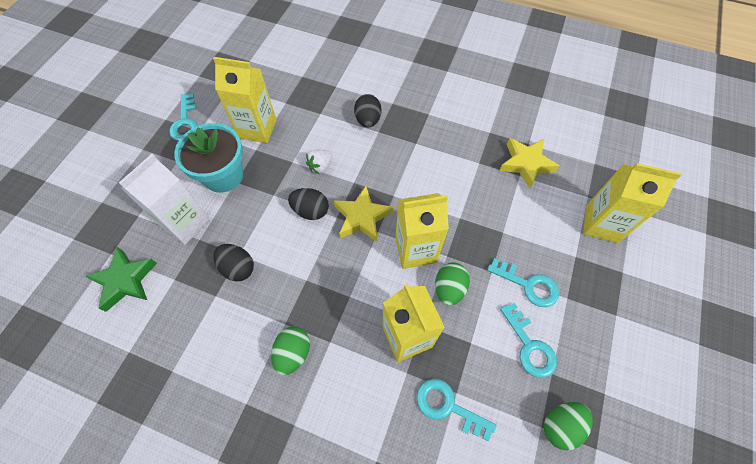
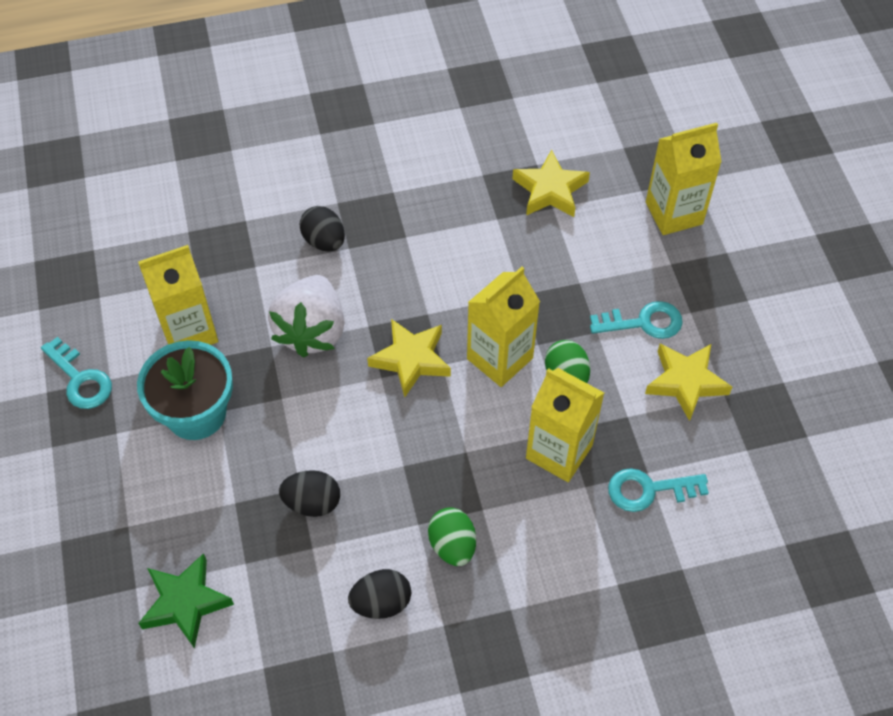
camera: 35 degrees left, 5 degrees down
white carton [119,154,210,245] -> none
black egg [288,188,329,220] -> black egg moved to [348,569,411,619]
white strawberry [306,150,333,174] -> white strawberry [268,275,344,358], size x2.13
turquoise key [500,303,557,378] -> yellow star [645,343,732,421]
green egg [544,402,593,451] -> none

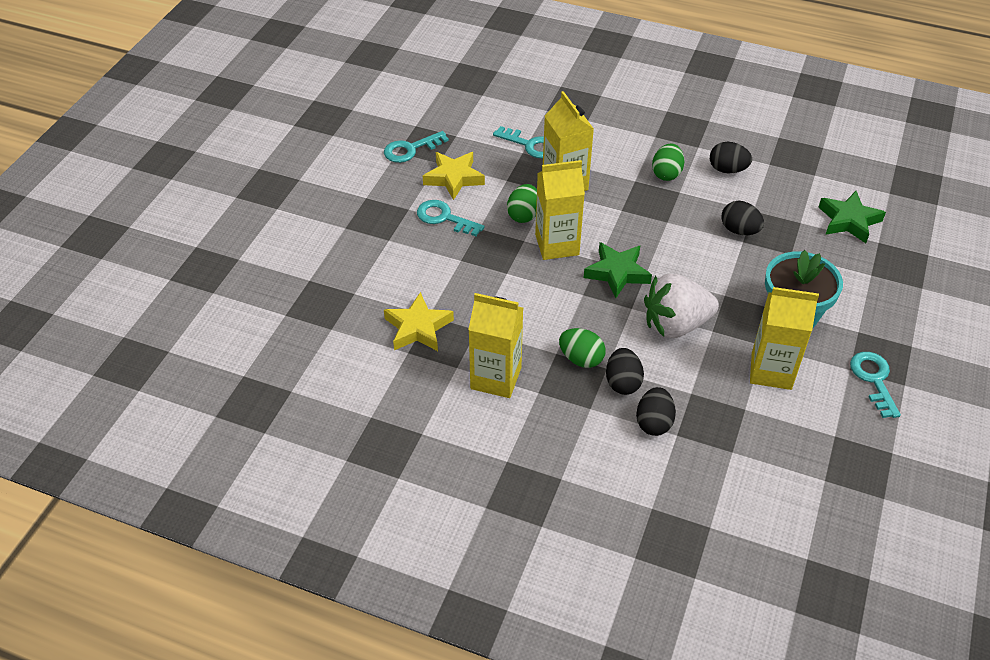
camera: 145 degrees left, 10 degrees down
white strawberry [268,275,344,358] -> white strawberry turned 150 degrees counterclockwise [644,274,719,338]
yellow star [367,319,451,397] -> green star [584,242,652,298]
yellow carton [646,123,722,235] -> yellow carton moved to [468,293,523,398]
none -> turquoise key [384,131,449,163]
none -> green egg [559,328,606,368]
none -> black egg [636,387,676,436]

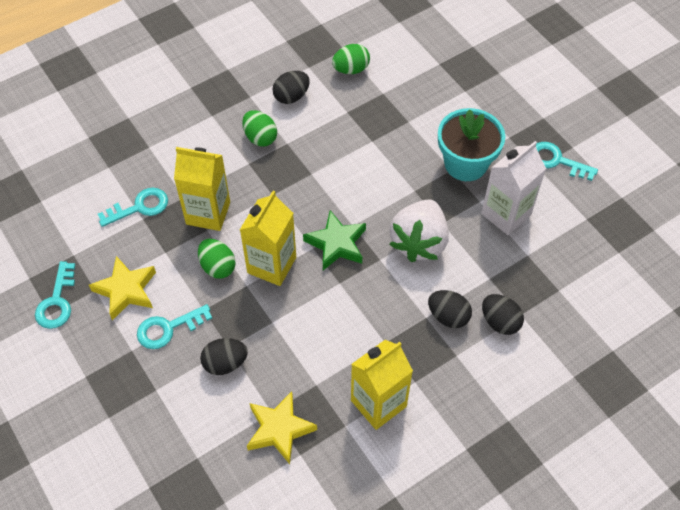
camera: 55 degrees left, 10 degrees up
green egg [559,328,606,368] -> green egg moved to [332,44,370,74]
black egg [721,201,764,235] -> black egg moved to [200,338,248,375]
yellow carton [750,287,819,390] -> white carton [481,141,546,235]
green star [818,191,886,243] -> none

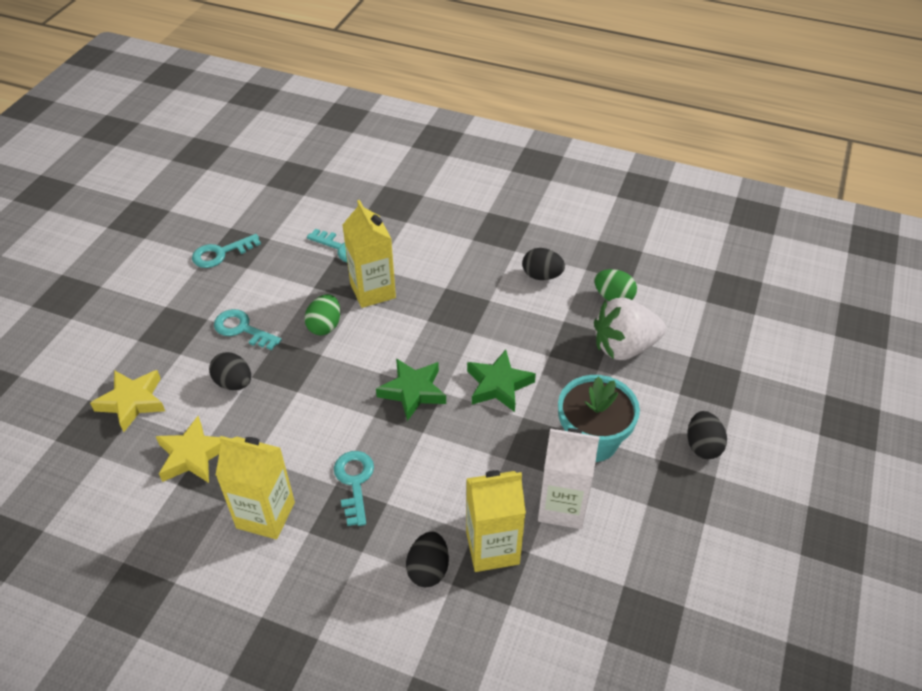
camera: 55 degrees right, 10 degrees down
yellow star [89,256,156,320] -> yellow star moved to [90,370,165,432]
yellow carton [240,191,296,286] -> yellow carton moved to [466,470,526,572]
green egg [242,110,277,147] -> none
white strawberry [389,199,449,262] -> white strawberry moved to [594,298,666,360]
black egg [428,290,472,328] -> black egg moved to [687,411,727,459]
turquoise key [536,142,598,181] -> turquoise key moved to [334,451,374,526]
none -> green star [467,350,536,412]

